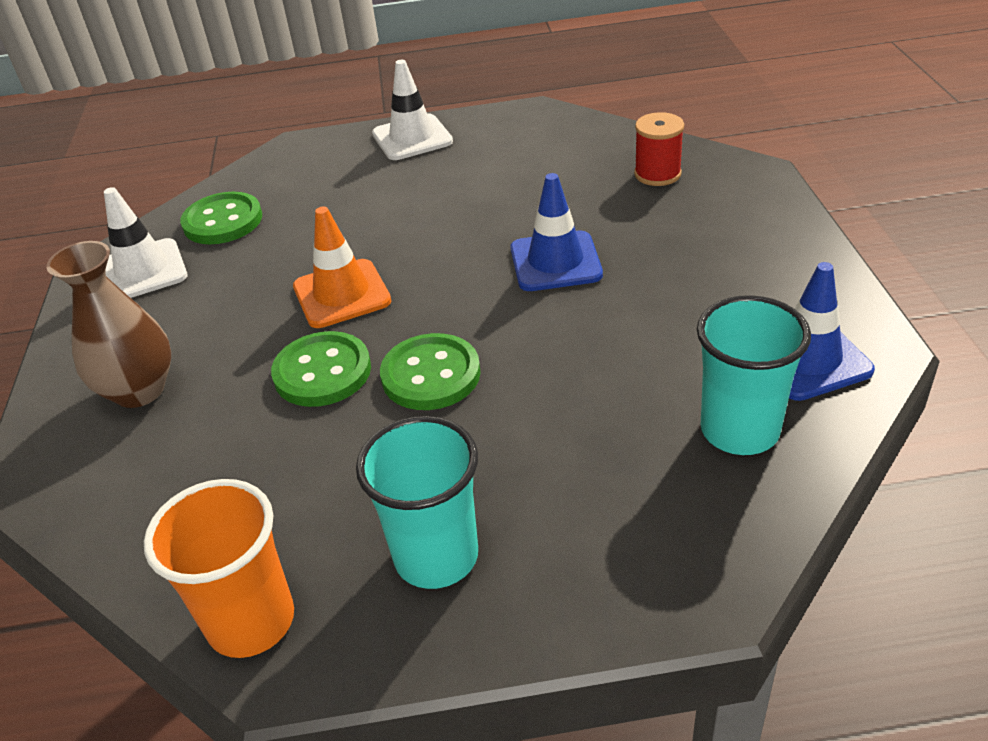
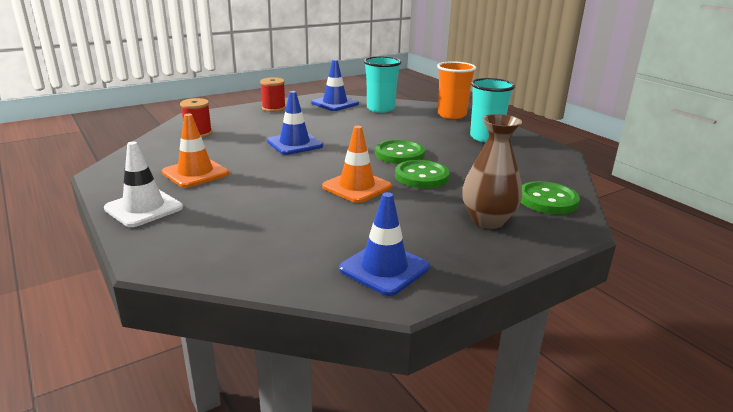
camera: 120 degrees left, 15 degrees down
white traffic cone [104,187,188,298] -> blue traffic cone [339,192,429,296]
orange cup [144,479,294,658] -> orange cup moved to [437,61,476,119]
green button [180,192,262,244] -> green button moved to [521,181,580,214]
none -> orange traffic cone [162,114,229,188]
none -> red spool [260,77,286,112]

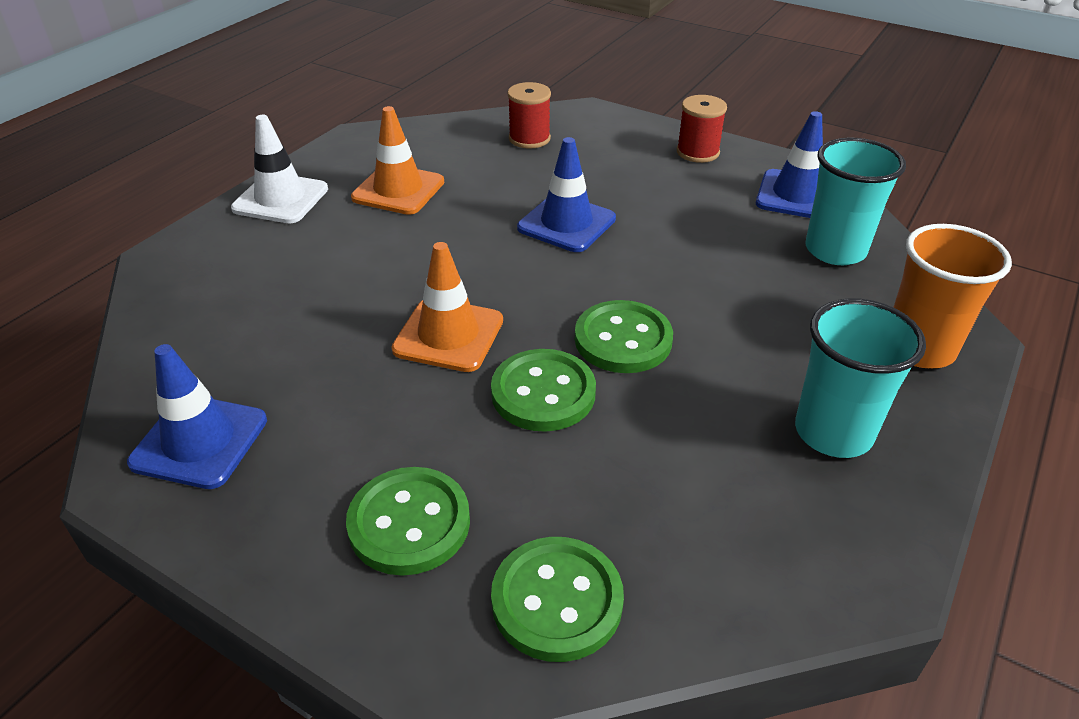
camera: 65 degrees right, 15 degrees up
brown vase [462,114,522,229] -> green button [346,467,470,576]

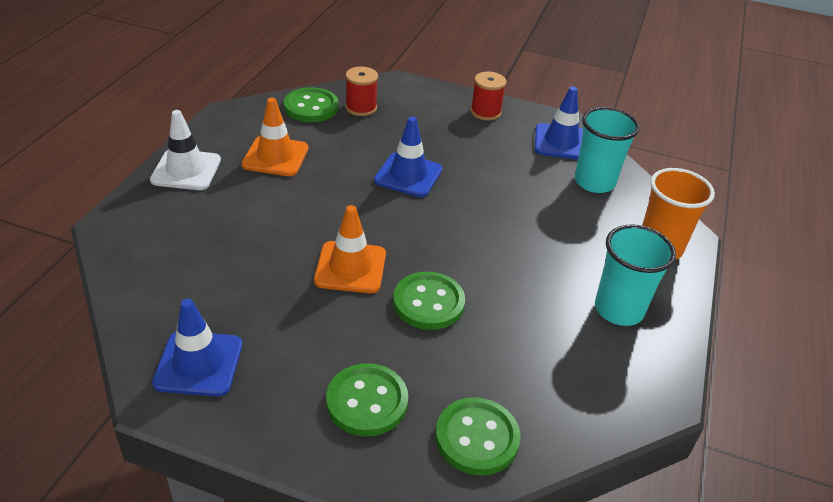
camera: 15 degrees left, 0 degrees up
green button [575,300,673,373] -> green button moved to [284,87,338,122]

